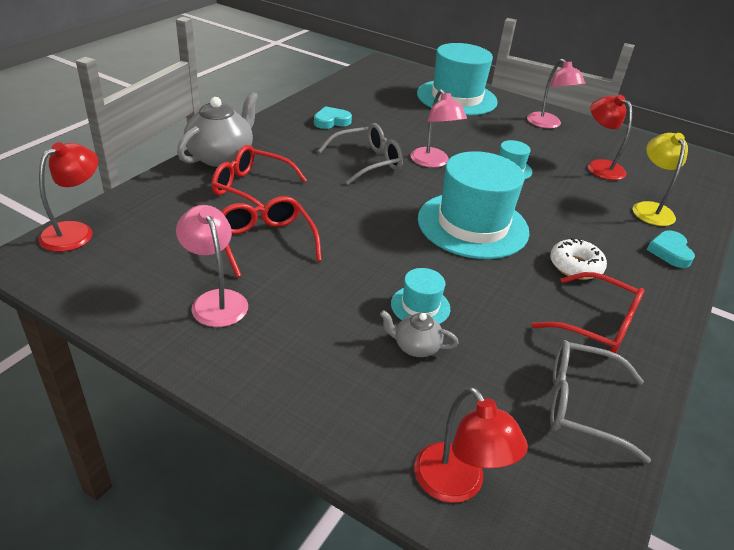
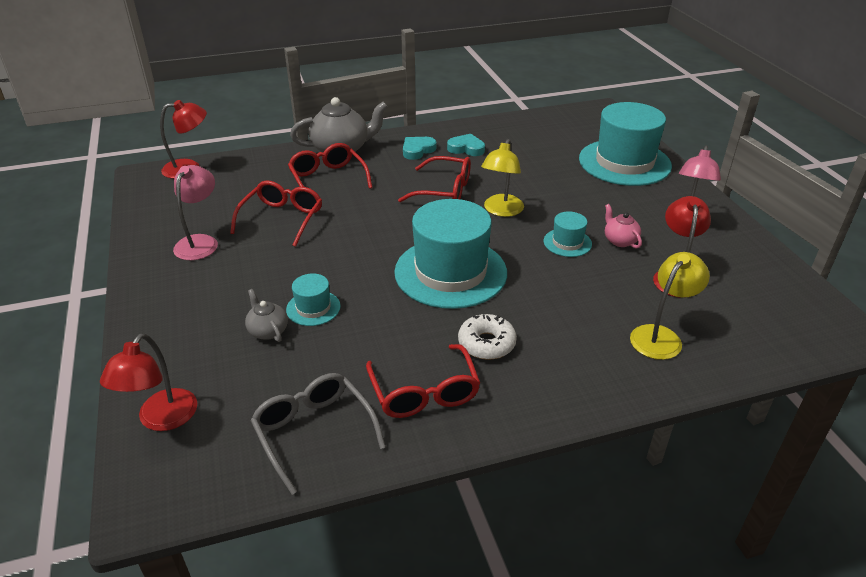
camera: 45 degrees right, 0 degrees up
grey glasses [318,123,403,185] -> red glasses [398,156,471,202]
pink lamp [410,89,467,168] -> yellow lamp [481,139,524,217]
turquoise heart [647,230,695,268] -> turquoise heart moved to [403,137,437,160]
none -> pink teapot [605,204,642,249]

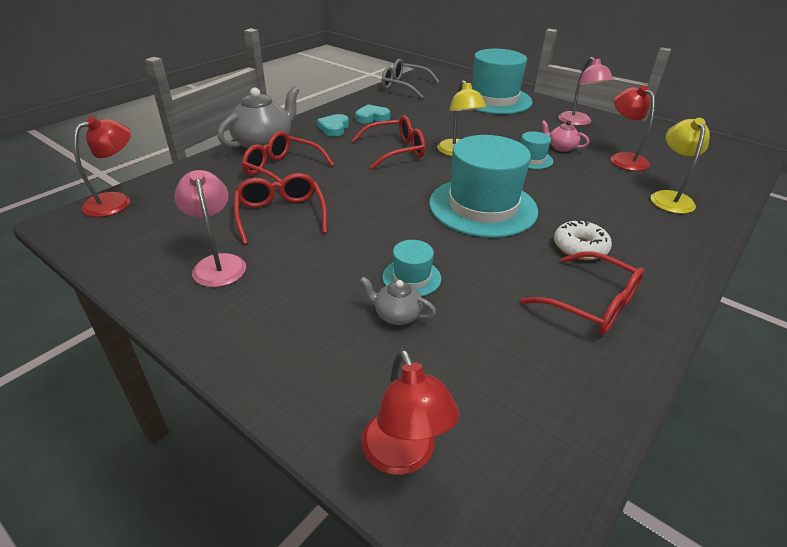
camera: 35 degrees left, 0 degrees up
grey glasses [251,373,386,495] -> grey glasses moved to [382,59,440,99]

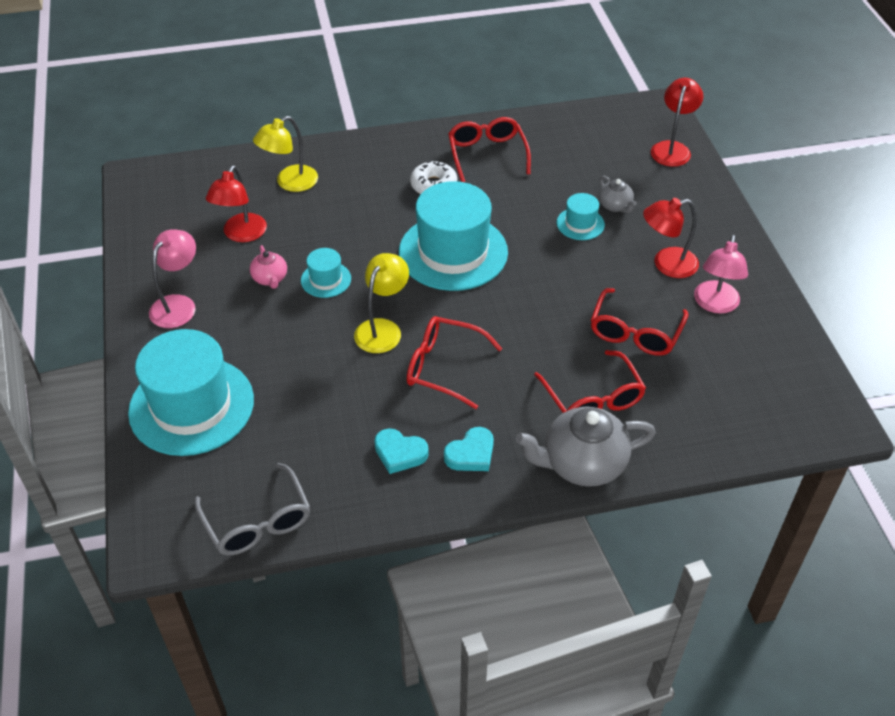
camera: 140 degrees left, 10 degrees up
red lamp [73,117,131,217] -> red lamp moved to [643,198,699,278]

